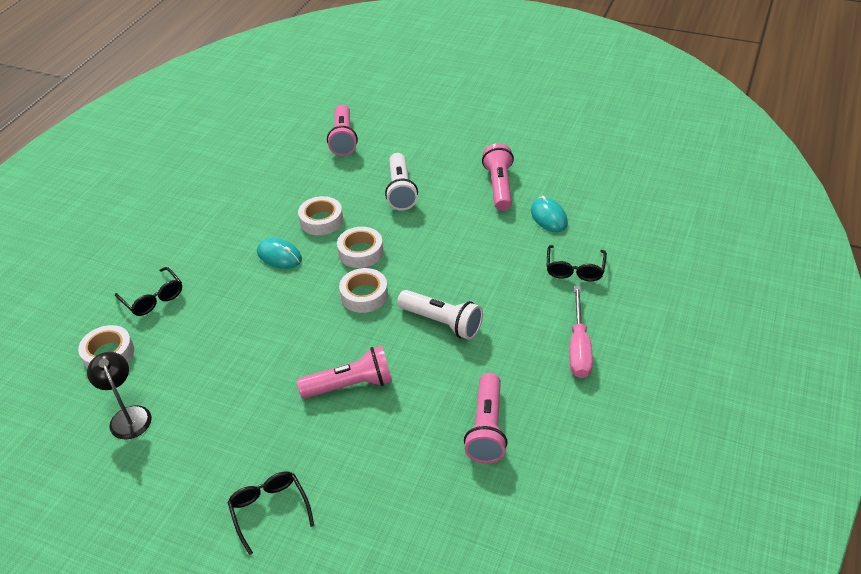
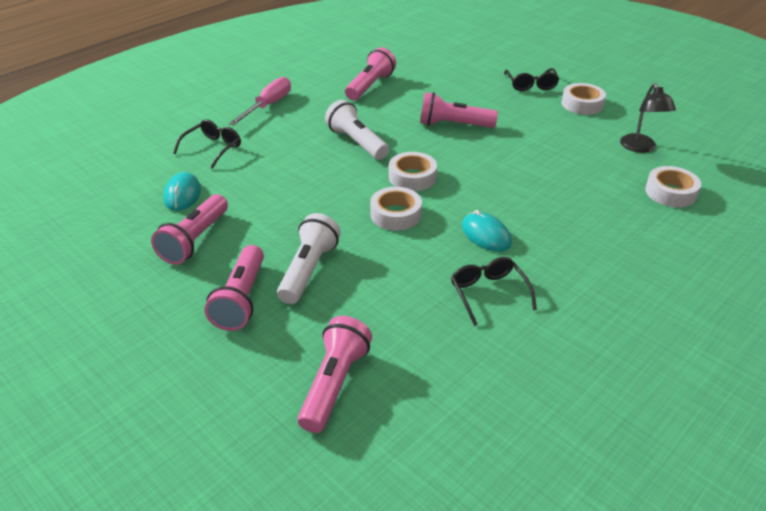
camera: 160 degrees left, 5 degrees down
black glasses [115,267,182,316] -> black glasses moved to [451,257,537,326]
white tape [298,196,343,235] -> white tape moved to [562,83,606,115]
none -> pink flashlight [205,245,264,331]

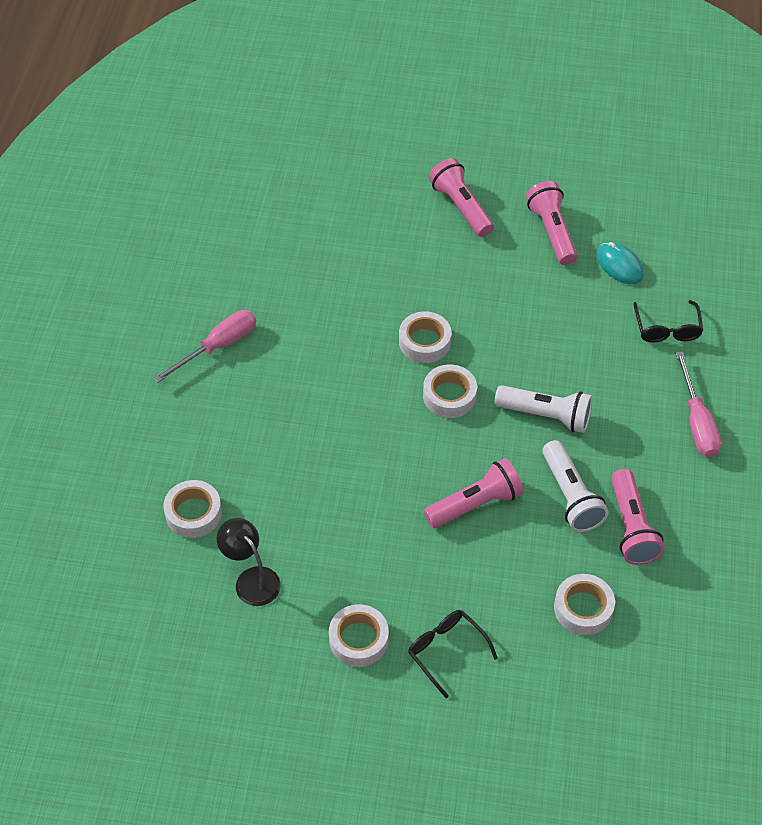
camera: 145 degrees right, 15 degrees up
white flashlight [277,213,341,304] -> white flashlight moved to [542,440,609,532]
pink flashlight [298,316,372,433] -> none
black glasses [451,257,537,326] -> none
turquoise mouse [462,210,512,252] -> none
none -> pink screwdriver [153,310,256,383]
none -> white tape [554,574,615,635]

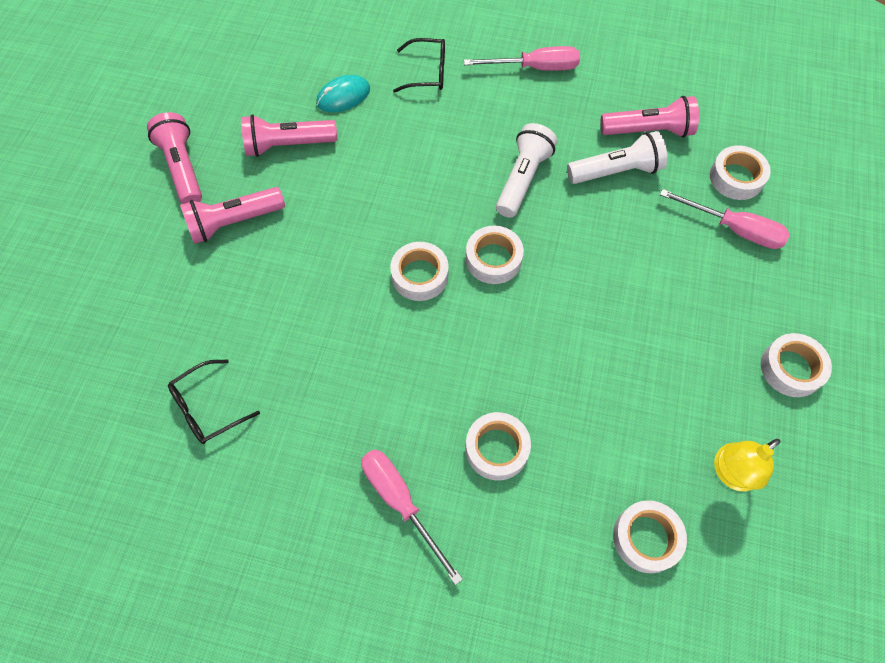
camera: 85 degrees left, 10 degrees up
black lamp [217,518,281,606] -> yellow lamp [714,439,780,491]
black glasses [408,610,498,698] -> black glasses moved to [168,360,260,444]
pink flashlight [424,458,524,528] -> pink flashlight moved to [147,112,202,204]
none -> white tape [465,412,531,480]
none -> pink screwdriver [660,189,790,249]

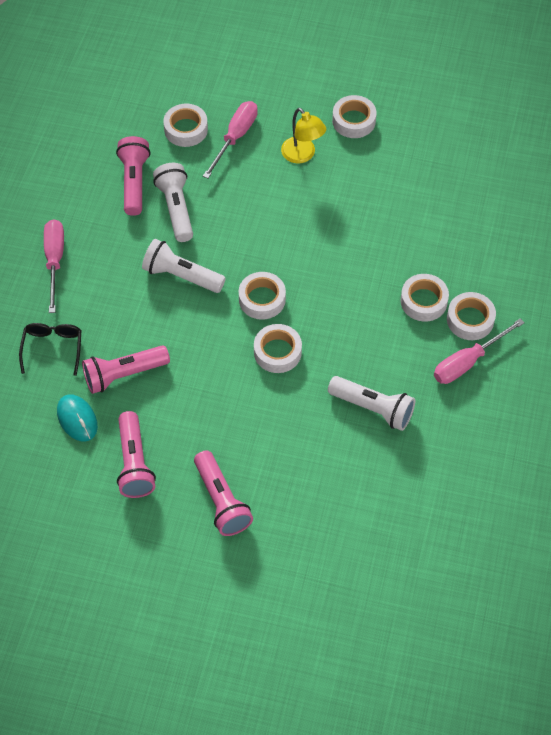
camera: 90 degrees left, 5 degrees down
pink flashlight [147,112,202,204] -> pink flashlight moved to [82,345,170,394]
black glasses [168,360,260,444] -> none
white tape [613,500,687,573] -> white tape moved to [447,292,496,340]
yellow lamp [714,439,780,491] -> yellow lamp moved to [281,108,326,163]
none -> white flashlight [328,376,415,431]

